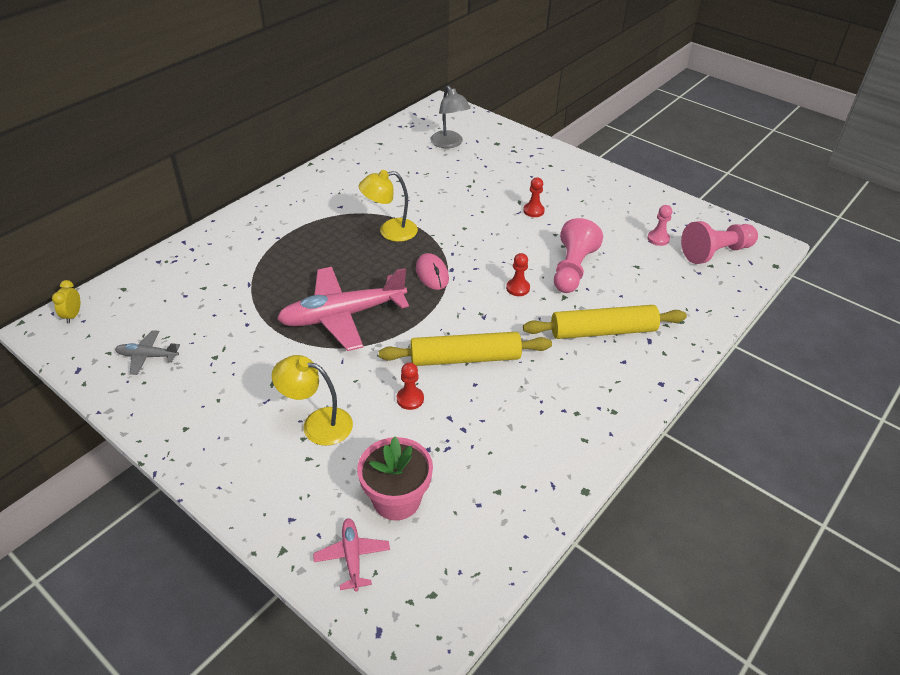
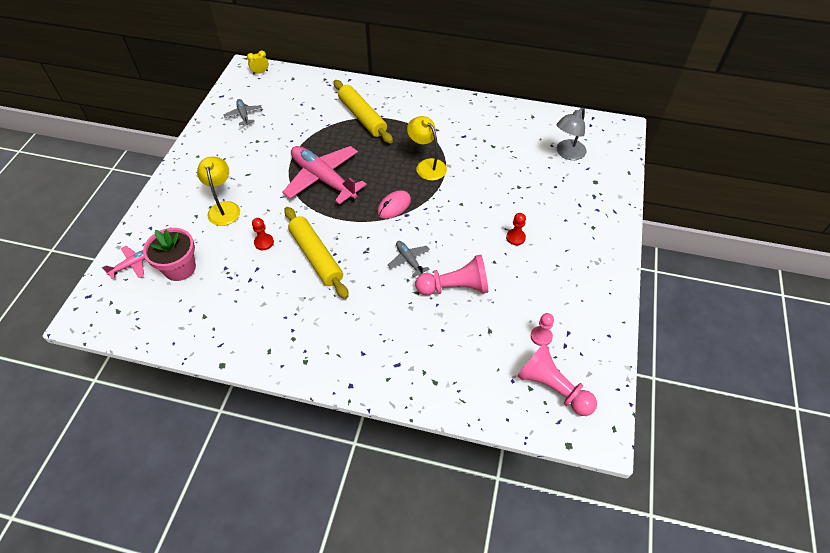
camera: 65 degrees right, 10 degrees up
red pawn [506,253,530,296] -> grey plane [388,241,430,277]
yellow rolling pin [523,305,687,339] -> yellow rolling pin moved to [334,80,393,144]

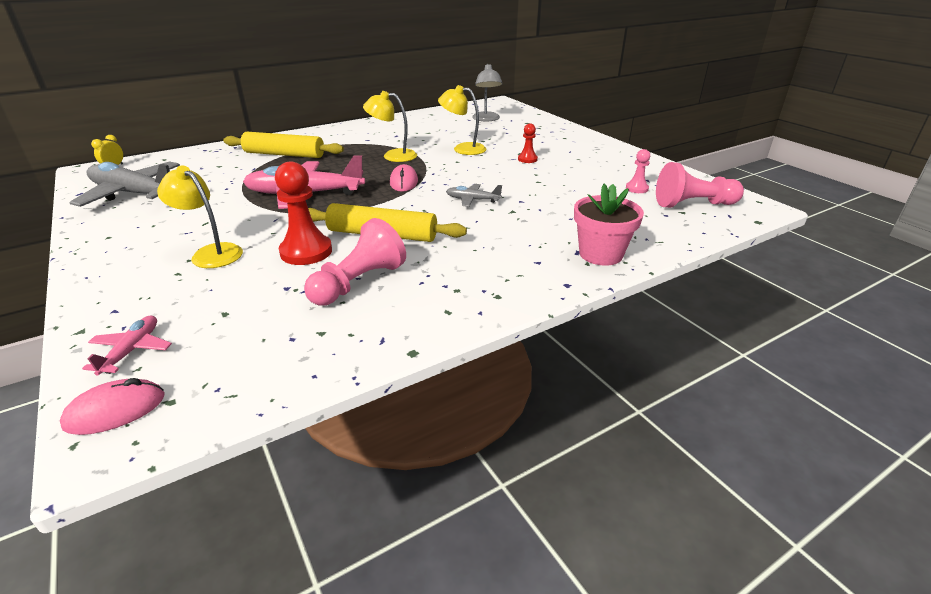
camera: 45 degrees left, 20 degrees down
pink flower pot [143,228,196,281] -> pink flower pot moved to [574,184,644,266]
grey plane [224,99,262,126] -> grey plane [69,161,180,207], size x2.16
red pawn [252,218,274,250] -> red pawn [275,161,332,265], size x1.85
pink pawn [415,255,488,295] -> pink pawn moved to [304,218,406,306]
none -> pink mouse [60,378,165,435]
none -> yellow lamp [438,85,486,155]

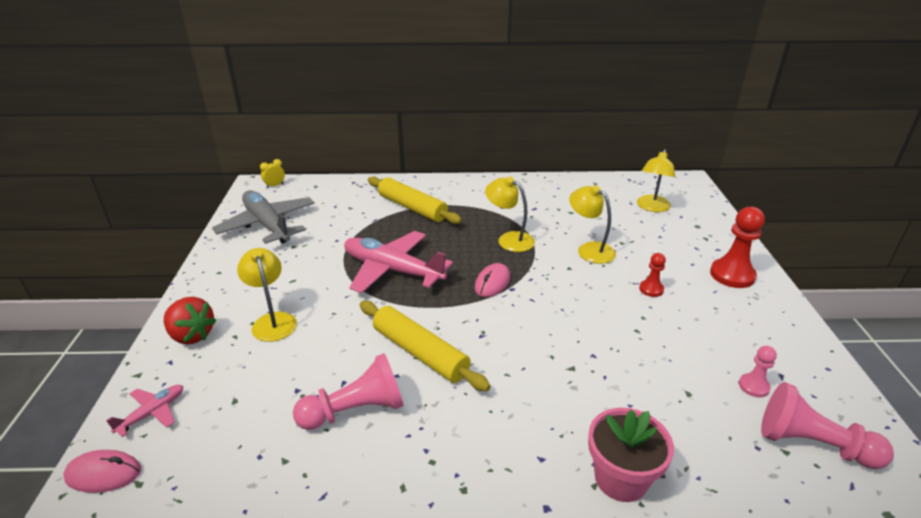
camera: 30 degrees right, 0 degrees up
red pawn [275,161,332,265] -> red pawn moved to [710,207,765,288]
grey plane [446,184,502,207] -> none
grey lamp [472,64,503,121] -> yellow lamp [637,149,675,212]
none -> red strawberry [164,297,217,345]

